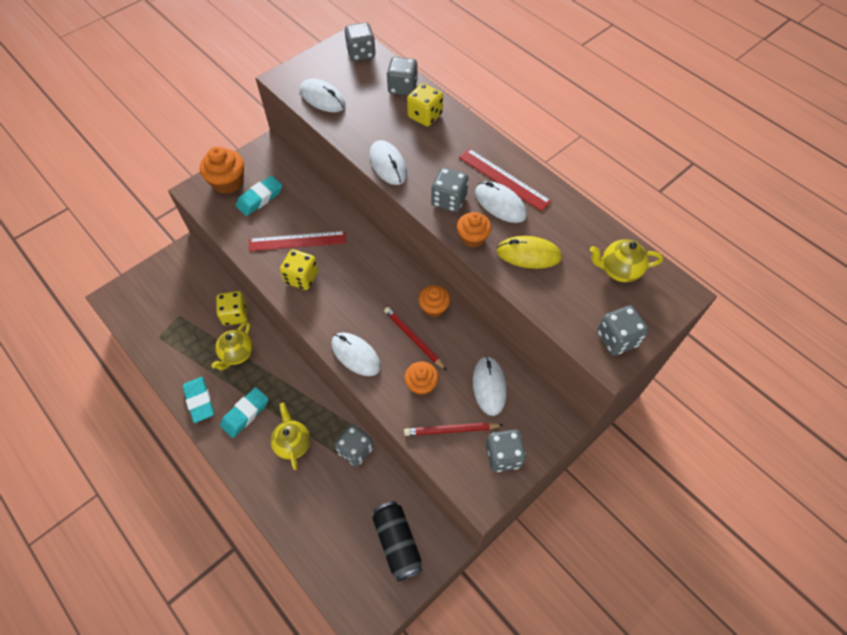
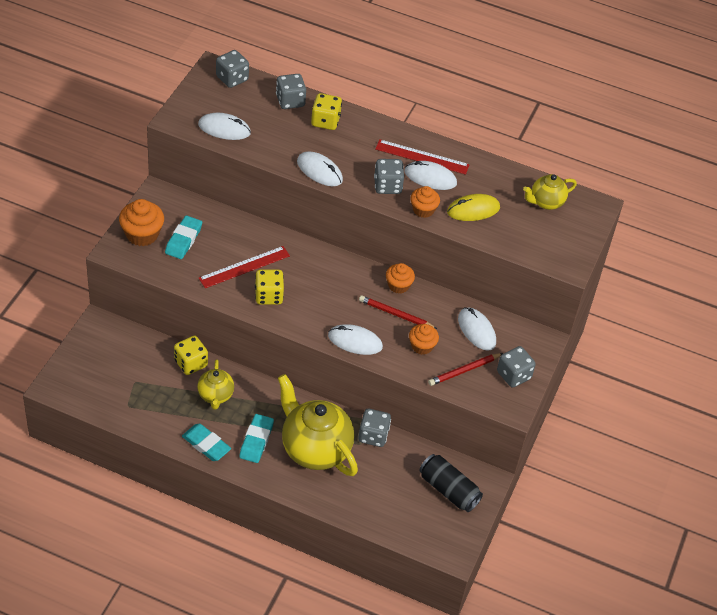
camera: 30 degrees left, 10 degrees down
yellow teapot [271,403,310,470] -> yellow teapot [278,374,358,476], size x1.92
grey dice [597,305,649,355] -> none

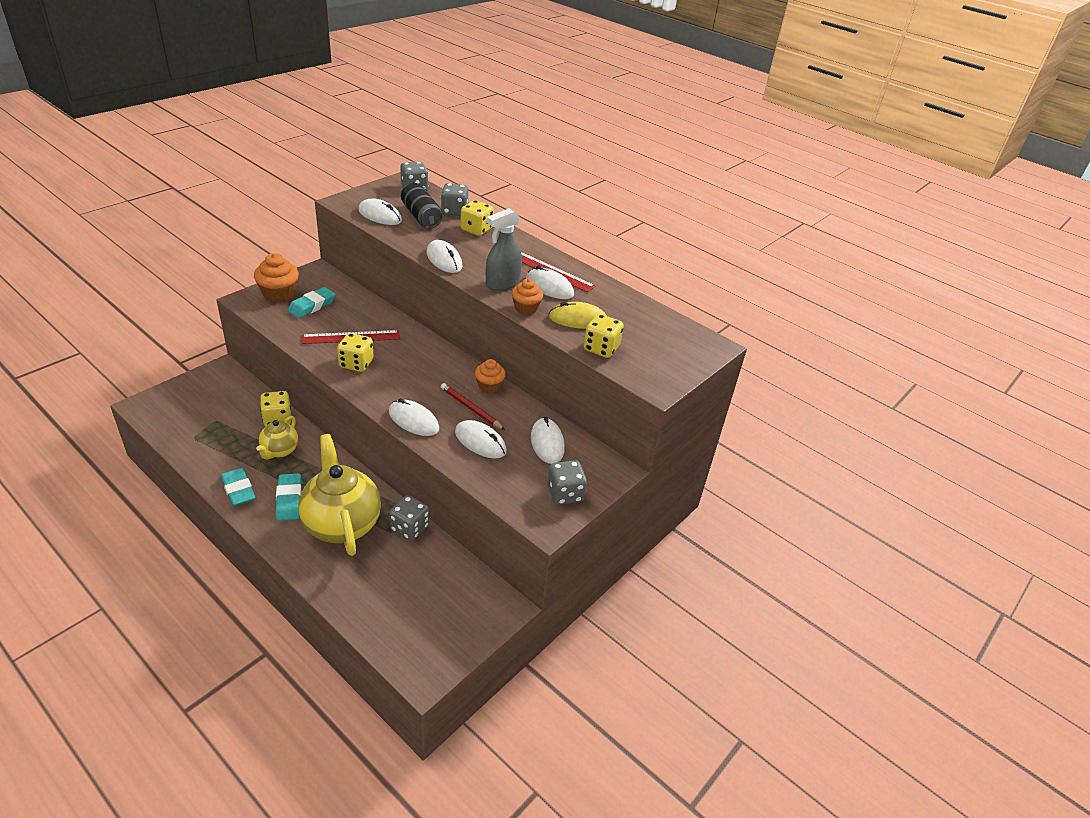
camera: 20 degrees right, 10 degrees down
turquoise eraser [239,414,274,463] -> turquoise eraser turned 45 degrees counterclockwise [275,473,302,521]
grey dice [374,159,404,194] -> grey spray bottle [486,208,522,291]
orange cupcake [409,324,439,355] -> white mouse [455,420,507,459]
black can [419,454,483,512] -> black can moved to [401,183,442,228]
red pencil [428,353,503,386] -> none
yellow teapot [523,174,577,210] -> none
none -> yellow dice [584,314,624,358]

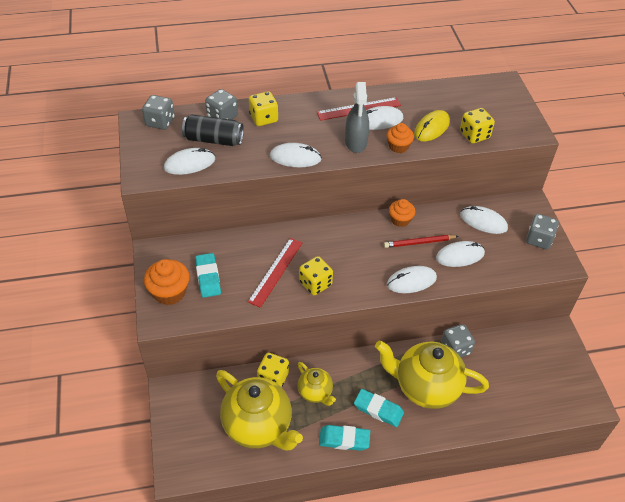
camera: 50 degrees left, 10 degrees up
none -> yellow teapot [216,370,303,451]

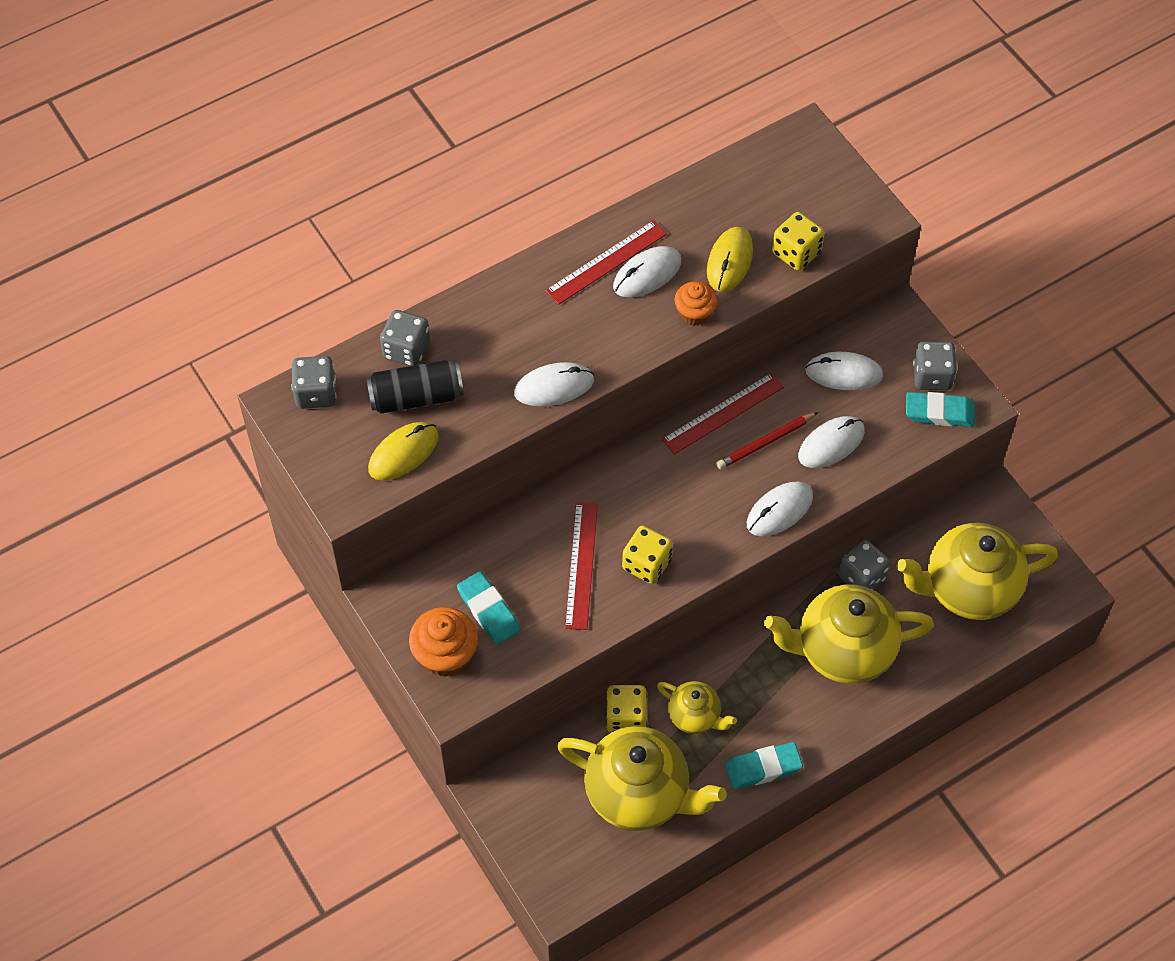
camera: 20 degrees left, 10 degrees up
white mouse [164,148,215,175] -> yellow mouse [368,422,438,481]
yellow dice [249,91,278,126] -> none
grey spray bottle [345,82,369,153] -> none
turquoise eraser [354,389,404,427] -> turquoise eraser moved to [906,392,975,427]
orange cupcake [389,199,415,227] -> red ruler [662,373,784,454]
none -> yellow teapot [897,523,1058,620]

